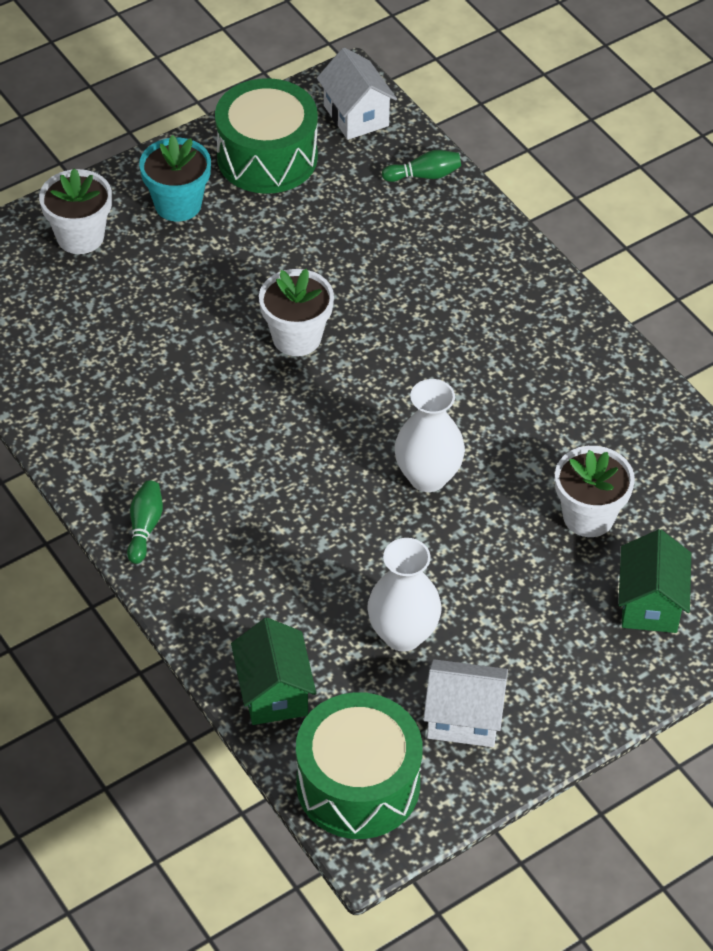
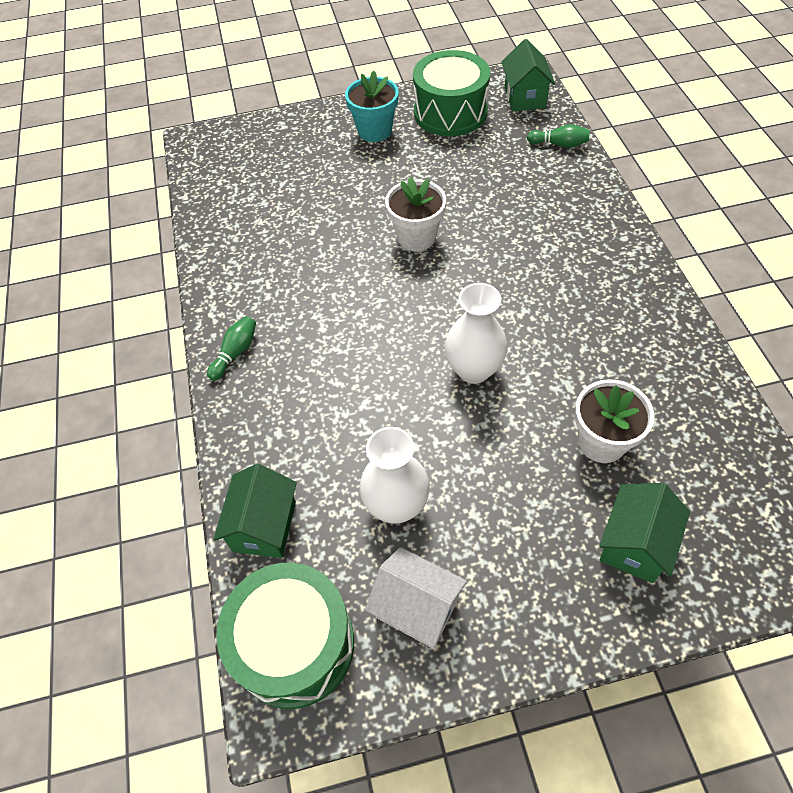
camera: 25 degrees right, 5 degrees up
white flower pot [39,168,112,254] -> none
white house [317,48,397,140] -> green house [502,39,555,112]

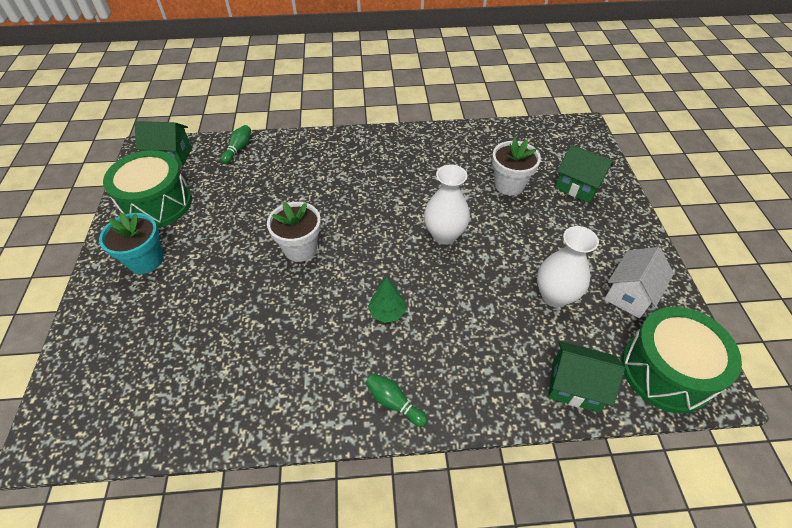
camera: 85 degrees left, 5 degrees down
none -> green tree [368,277,406,323]

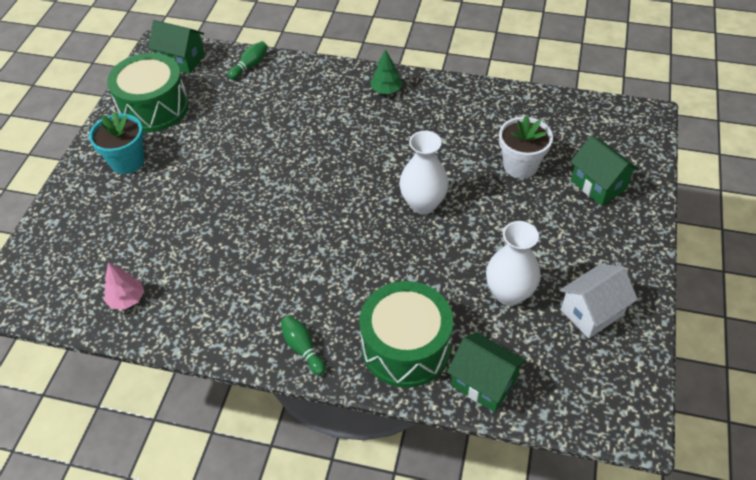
camera: 20 degrees right, 0 degrees up
white flower pot [267,202,321,262] -> none
green tree [368,277,406,323] -> green tree moved to [370,49,403,94]
green drum [621,307,742,413] -> green drum moved to [359,281,453,388]
none -> pink tree [104,262,144,309]

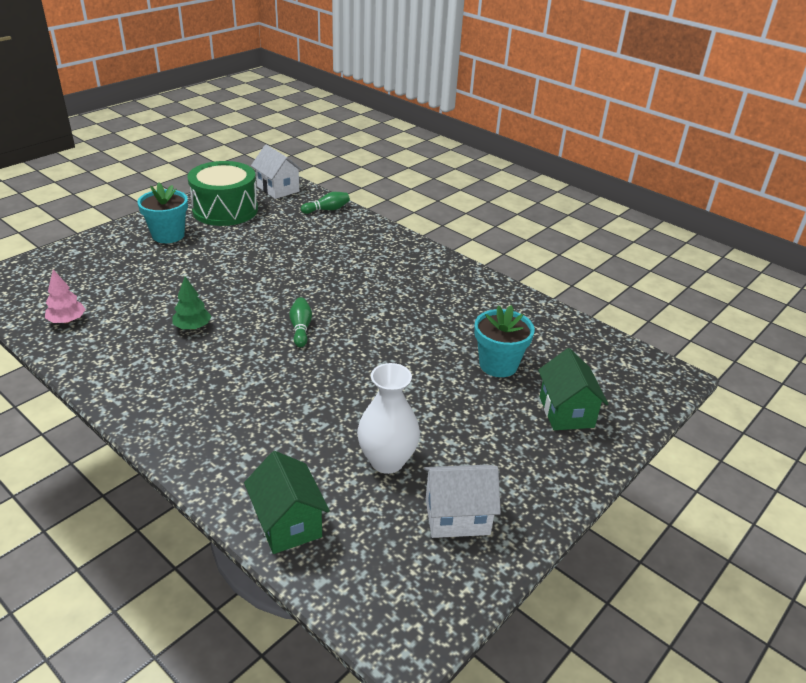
camera: 25 degrees right, 15 degrees down
green house [148,20,205,74] -> white house [251,145,303,199]
green bowling pin [281,315,326,375] -> green bowling pin moved to [289,297,312,347]
green drum [359,281,453,388] -> none
green tree [370,49,403,94] -> green tree moved to [172,276,211,330]
white vase [399,131,449,214] -> none
white flower pot [499,115,553,179] -> turquoise flower pot [474,305,535,377]

